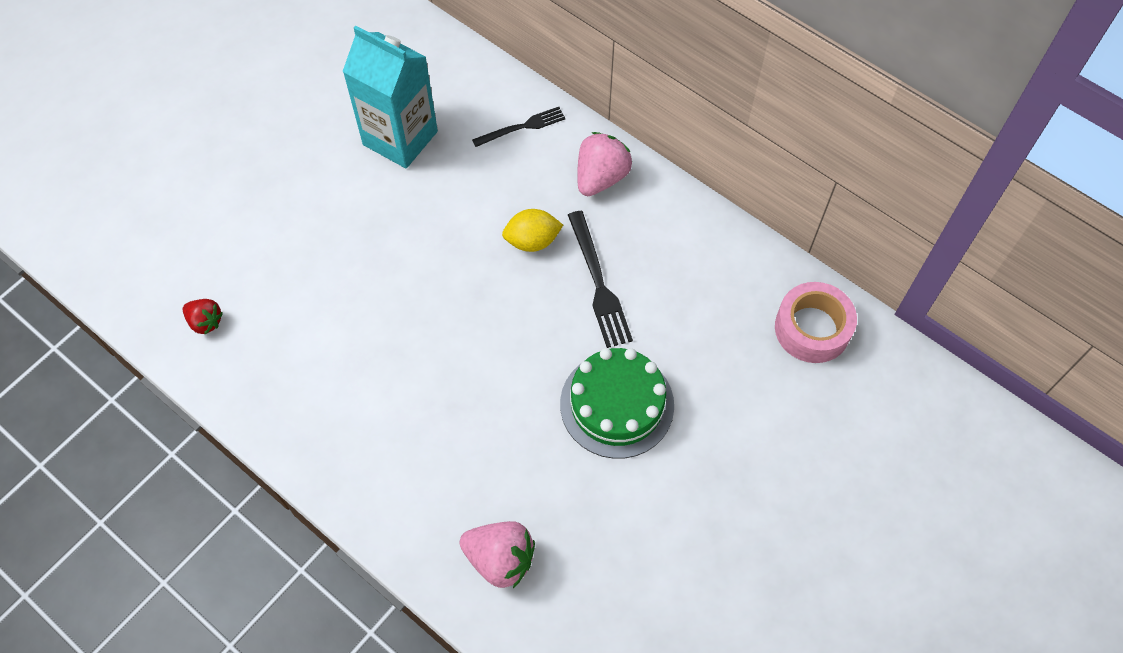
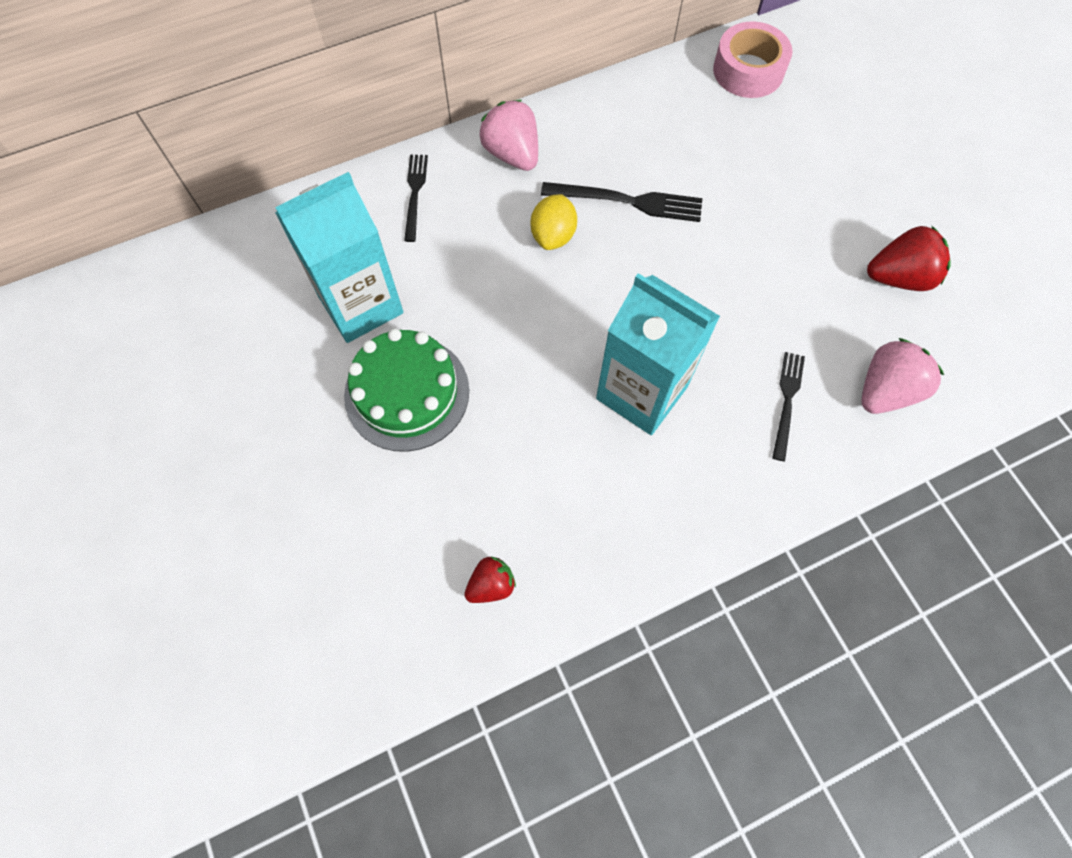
camera: 65 degrees left, 5 degrees up
green cake [560,348,674,459] -> green cake moved to [344,328,469,452]
none -> turquoise carton [596,273,720,435]
none -> black fork [772,352,805,461]
none -> red strawberry [867,225,951,291]

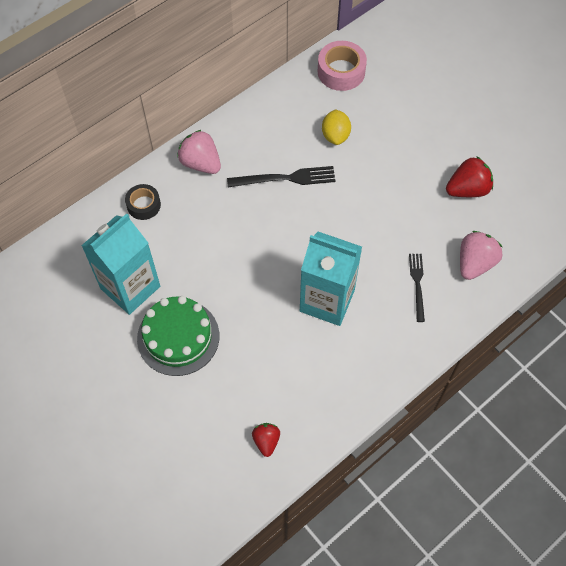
camera: 15 degrees left, 5 degrees down
black fork [404,155,428,242] -> black tape [125,184,161,220]
red strawberry [464,557,516,603] -> red strawberry turned 45 degrees counterclockwise [252,423,280,457]
yellow lemon [531,194,577,250] -> yellow lemon moved to [322,109,351,145]

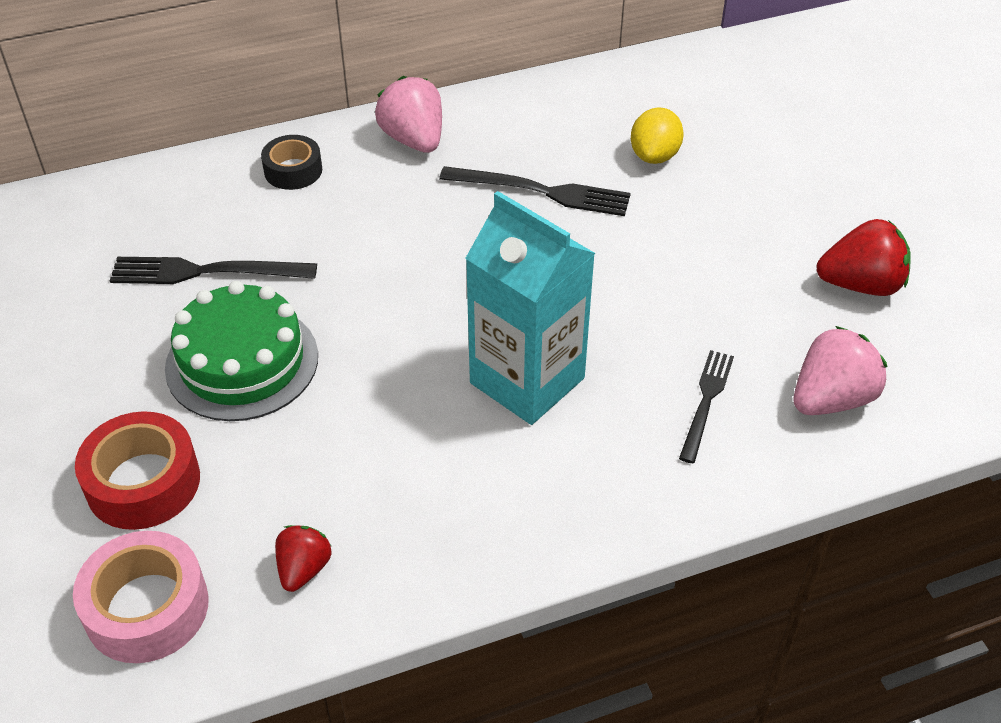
camera: 20 degrees right, 15 degrees down
turquoise carton [81,213,160,315] -> black fork [110,257,317,284]
pink tape [318,41,367,91] -> pink tape moved to [73,531,209,663]
none -> red tape [75,411,200,530]

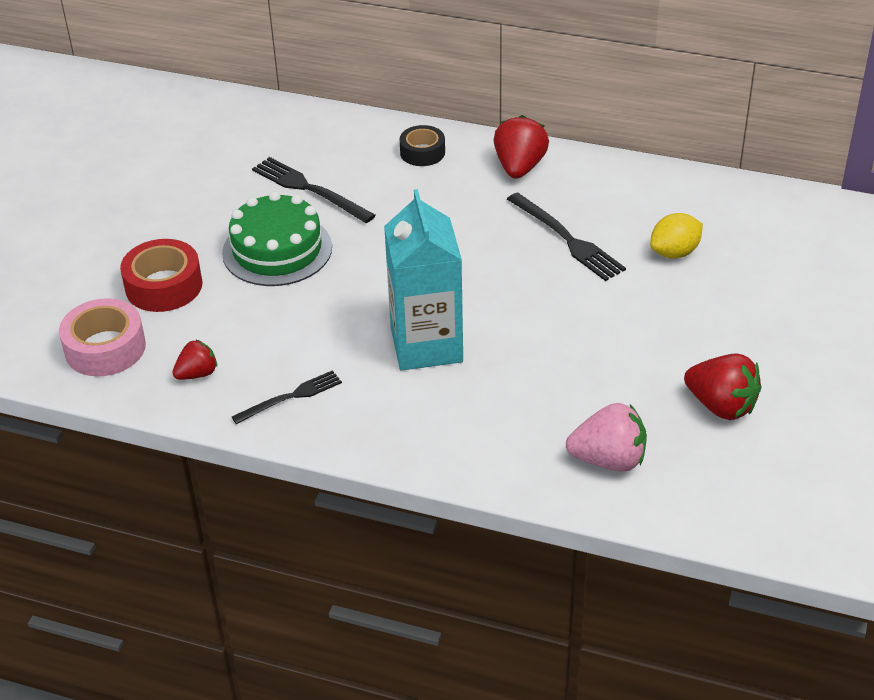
camera: 40 degrees right, 5 degrees down
pink strawberry [375,76,442,153] -> red strawberry [494,115,549,179]
black fork [679,350,734,463] -> black fork moved to [232,370,342,424]

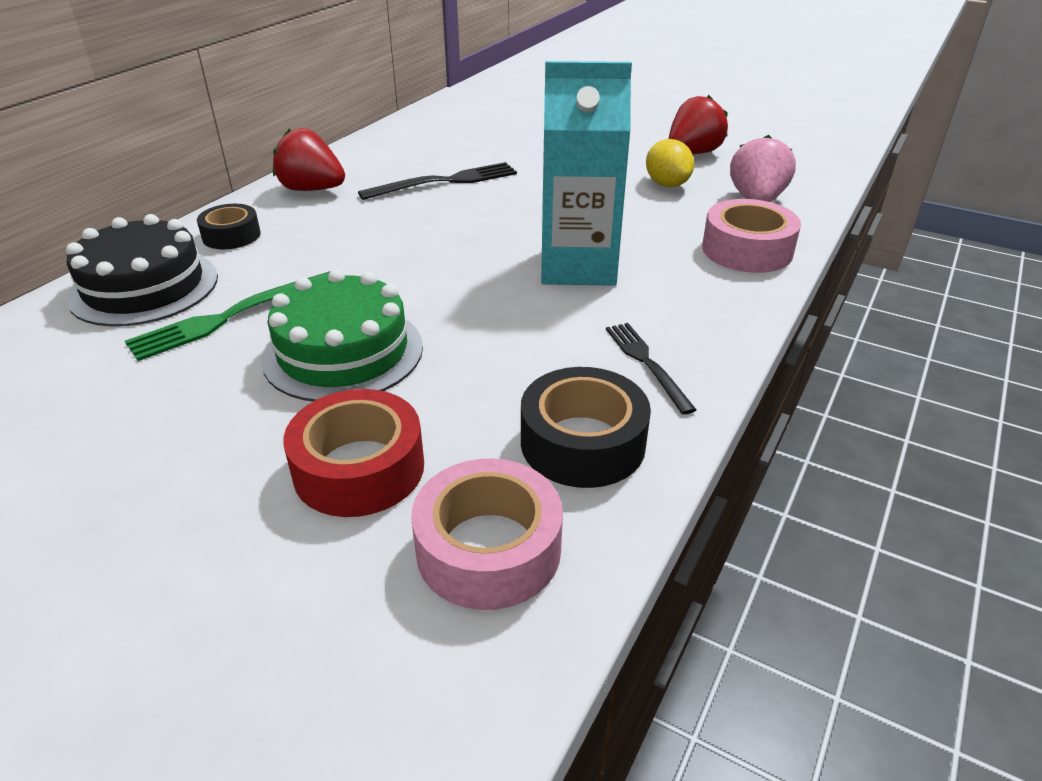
camera: 80 degrees left, 5 degrees down
red strawberry [172,340,217,380] -> black tape [521,367,651,488]
black fork [252,157,376,223] -> green fork [125,271,331,361]
yellow lemon [650,213,703,259] -> yellow lemon moved to [646,139,694,187]
none -> black cake [66,214,218,327]
none -> pink tape [702,199,801,273]

